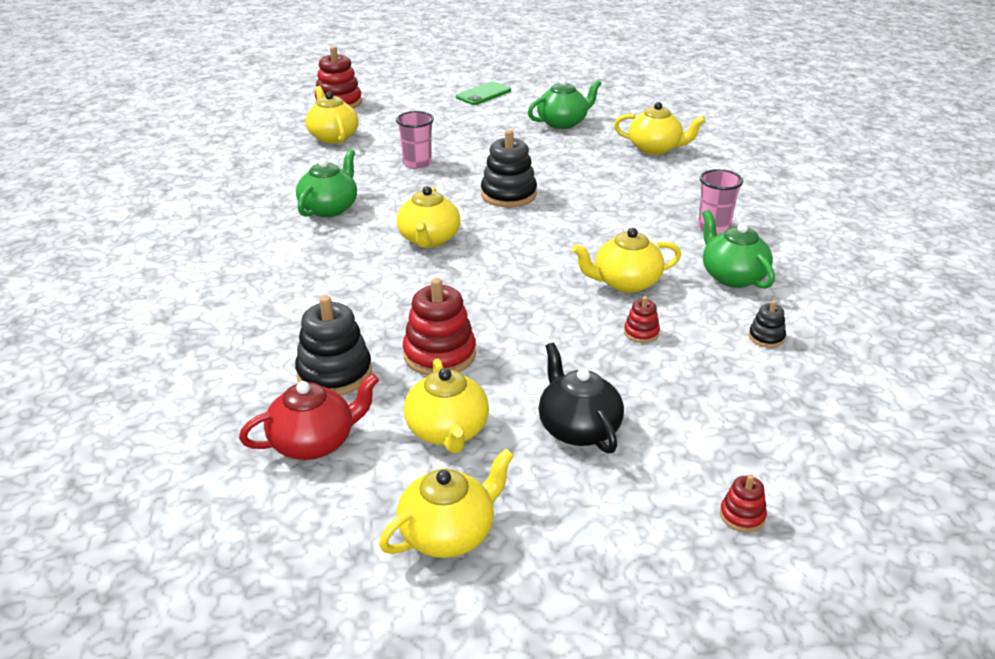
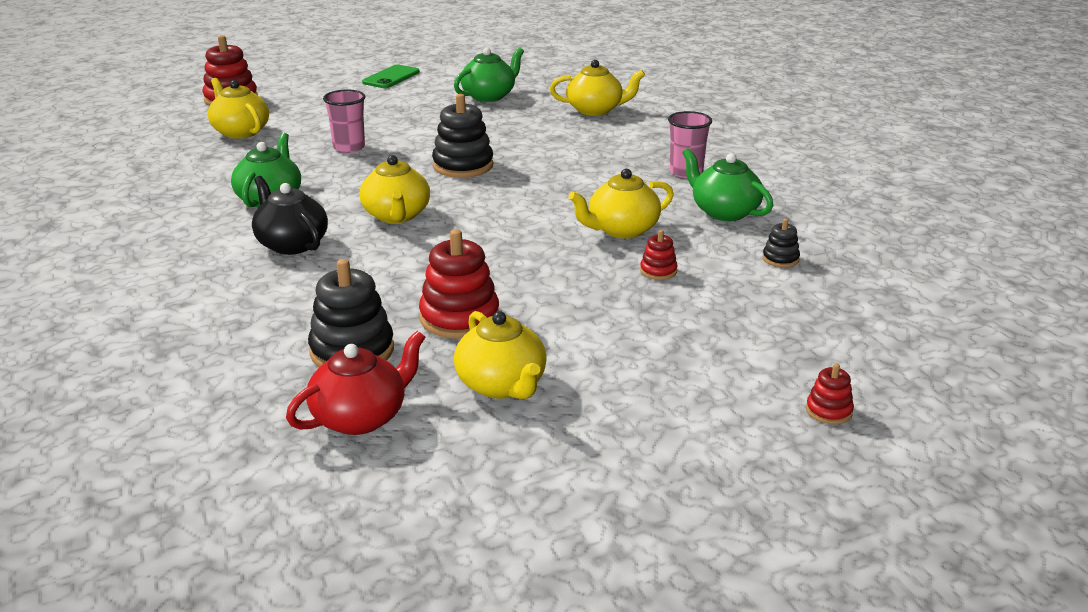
camera: 15 degrees left, 5 degrees down
yellow teapot [379,448,514,558] -> none
black teapot [538,343,624,454] -> black teapot moved to [252,176,328,255]

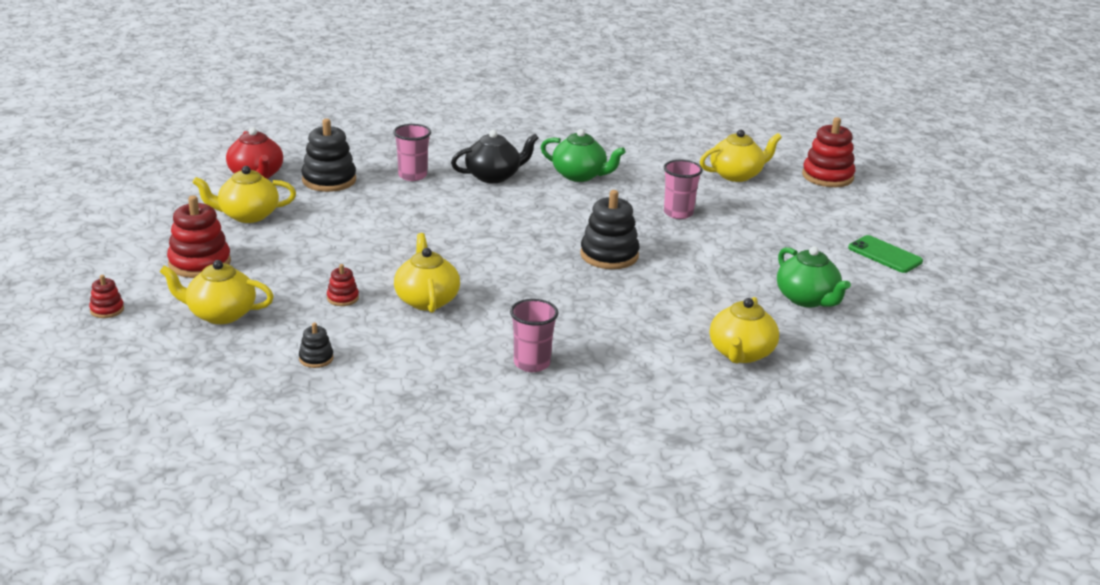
camera: 105 degrees right, 0 degrees up
yellow teapot [359,155,430,223] -> yellow teapot moved to [159,260,274,324]
red stacking toy [419,229,499,339] -> red stacking toy moved to [167,195,231,278]
green teapot [682,148,773,221] -> none
none -> pink cup [393,124,431,181]

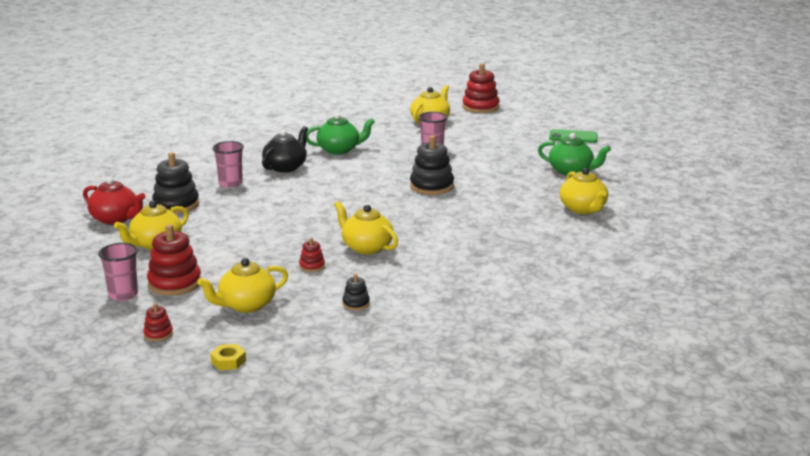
camera: 35 degrees left, 5 degrees down
pink cup [510,299,558,372] -> pink cup moved to [98,243,138,301]
none -> yellow nut [210,344,246,370]

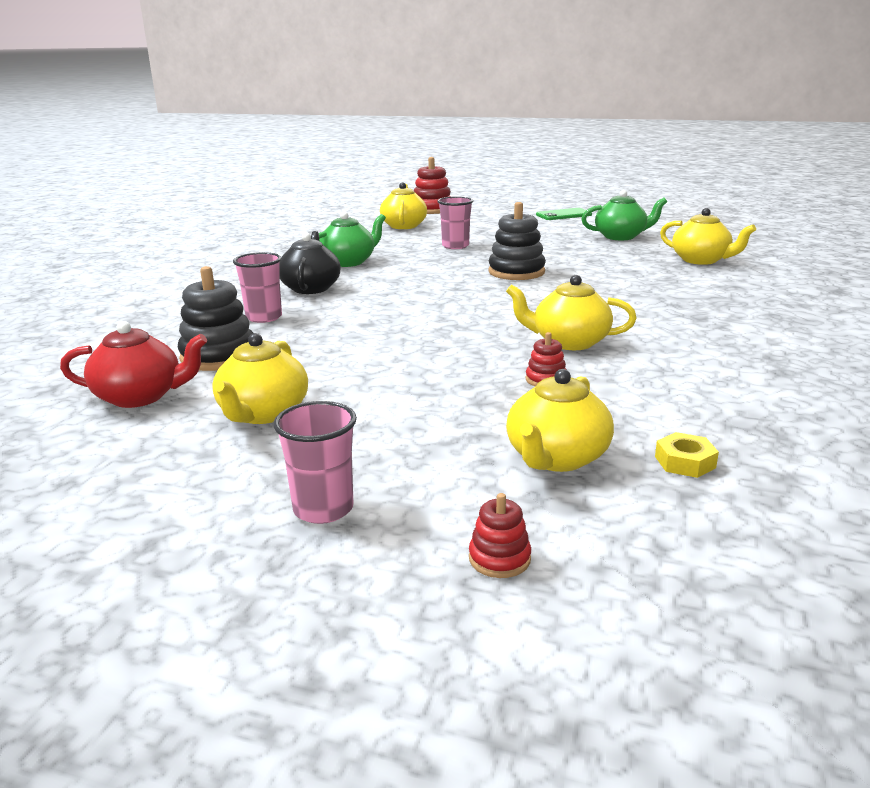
camera: 30 degrees left, 0 degrees up
red stacking toy [147,224,201,296] -> none
yellow nut [210,344,246,370] -> yellow nut moved to [655,432,719,478]
black stacking toy [342,274,370,310] -> none

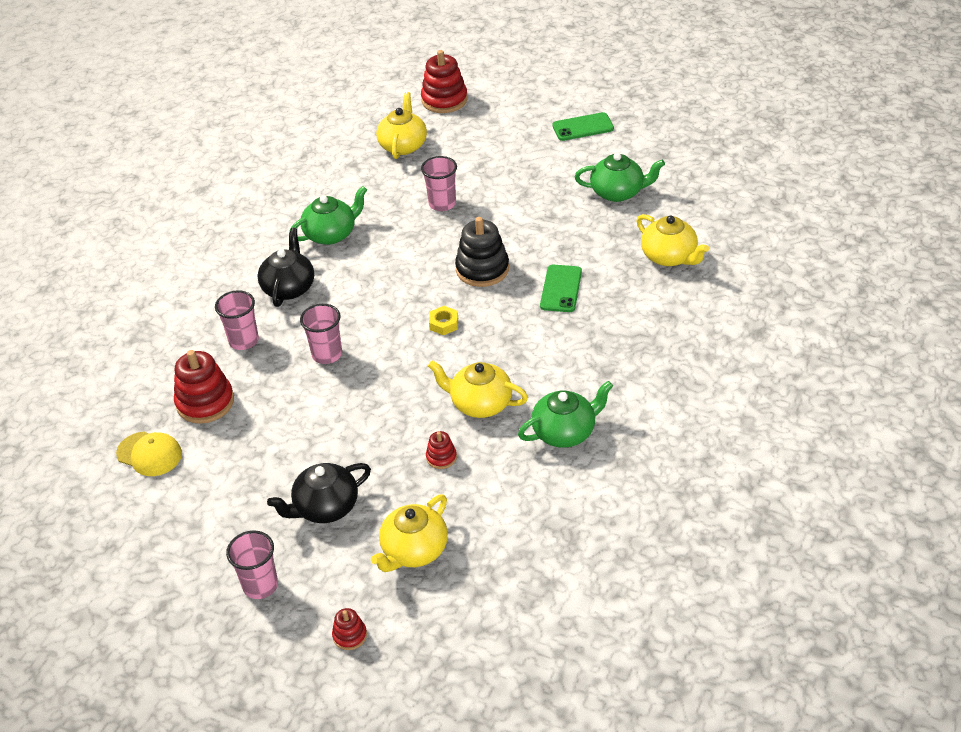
camera: 10 degrees right, 20 degrees up
red teapot [60,321,207,408] -> yellow cap [116,431,182,476]
black stacking toy [178,266,253,371] -> red stacking toy [174,350,234,424]
yellow teapot [212,333,308,424] -> none
yellow nut [655,432,719,478] -> yellow nut moved to [429,306,458,335]
none -> black teapot [267,463,371,523]
none -> pink cup [300,304,342,364]
none -> green teapot [518,381,613,448]
none -> green phone [540,265,582,312]

